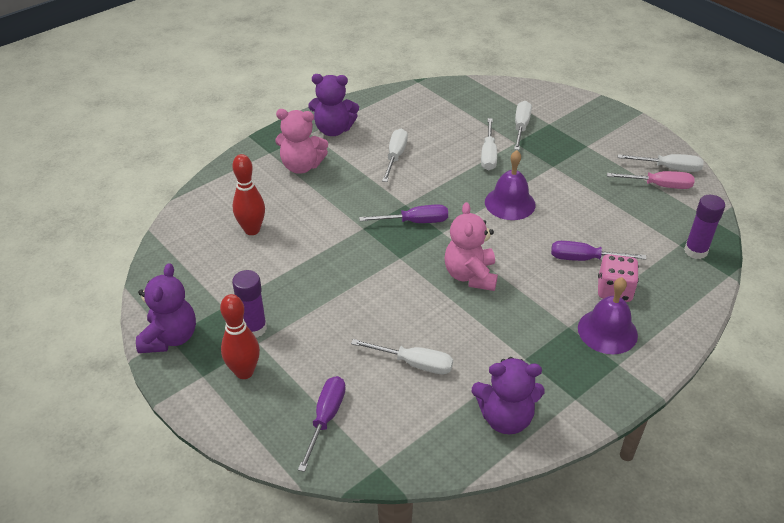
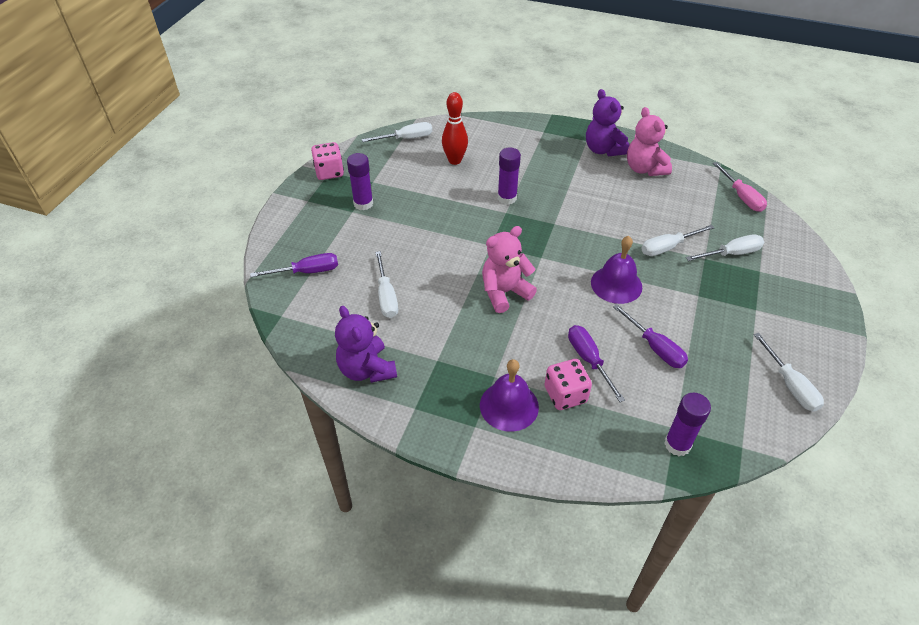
camera: 60 degrees right, 5 degrees up
purple teddy bear [136,263,196,353] -> pink dice [311,142,344,180]
red bowling pin [220,294,260,379] -> none
pink teddy bear [275,109,328,174] -> pink teddy bear moved to [627,107,672,176]
purple screwdriver [359,204,448,223] -> purple screwdriver moved to [613,304,688,368]
white screwdriver [382,129,408,182] -> white screwdriver moved to [362,122,432,142]
pink screwdriver [607,171,695,189] -> pink screwdriver moved to [713,162,767,212]
none -> purple glue stick [498,148,521,205]

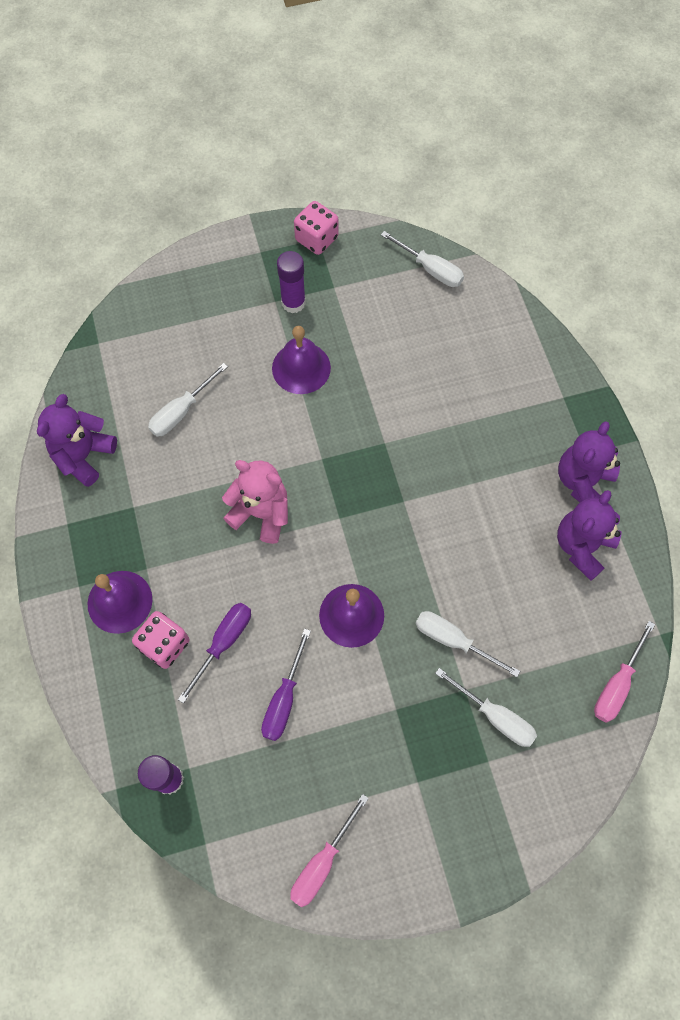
camera: 55 degrees right, 20 degrees up
purple screwdriver [250,253,338,277] -> none
red bowling pin [442,92,468,165] -> none
purple glue stick [498,148,521,205] -> none
pink teddy bear [627,107,672,176] -> purple teddy bear [557,490,621,581]
white screwdriver [754,333,824,412] -> pink screwdriver [290,794,369,907]
none -> purple bell [272,326,331,394]

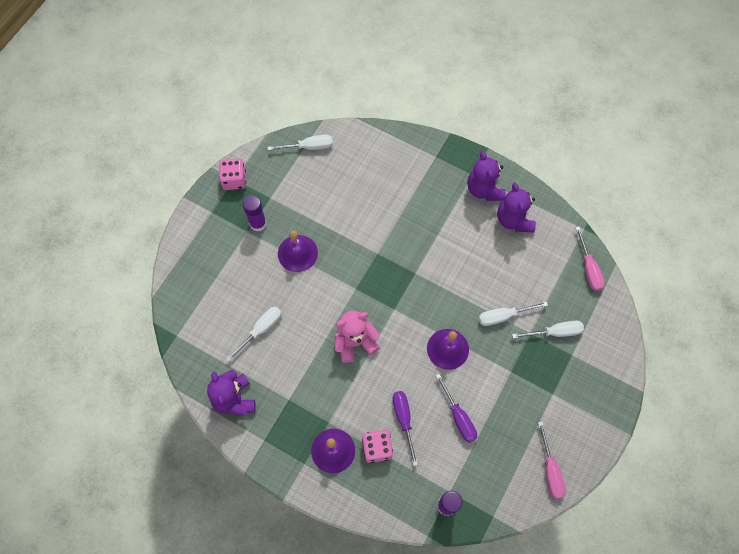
camera: 45 degrees left, 0 degrees up
white screwdriver [148,363,228,437] -> white screwdriver turned 135 degrees counterclockwise [226,307,281,362]

